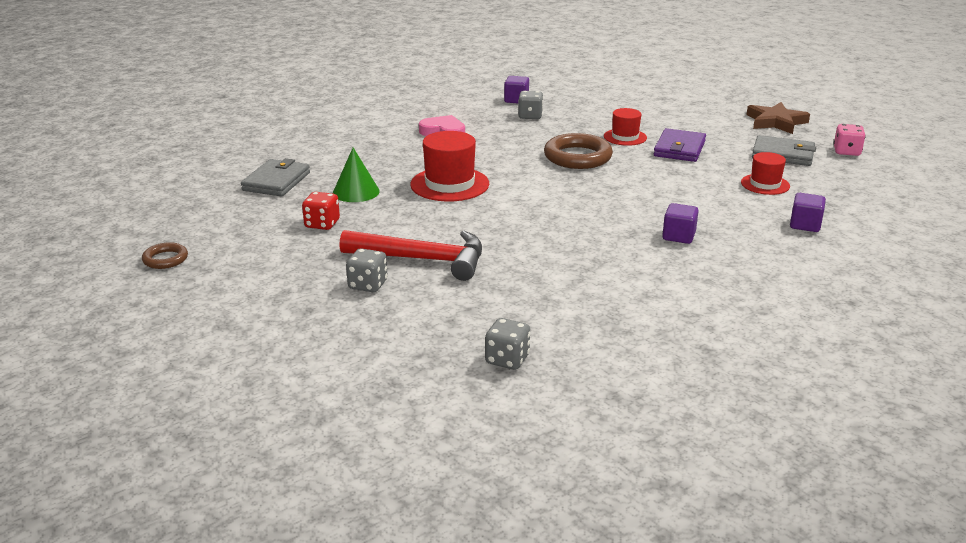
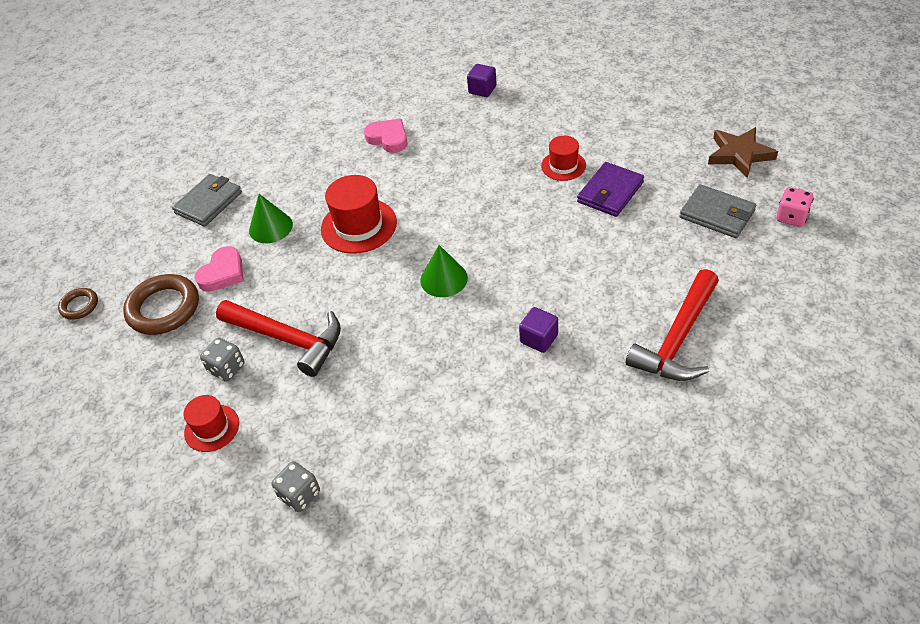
camera: 20 degrees right, 20 degrees up
red dice [302,192,340,230] -> pink heart [195,246,244,292]
grey dice [518,91,543,119] -> none
brown ring [544,133,613,169] -> brown ring moved to [123,274,199,335]
red hat [741,152,790,195] -> red hat moved to [183,395,239,452]
purple cube [790,193,826,232] -> red hammer [626,269,719,381]
none -> green cone [420,245,468,297]

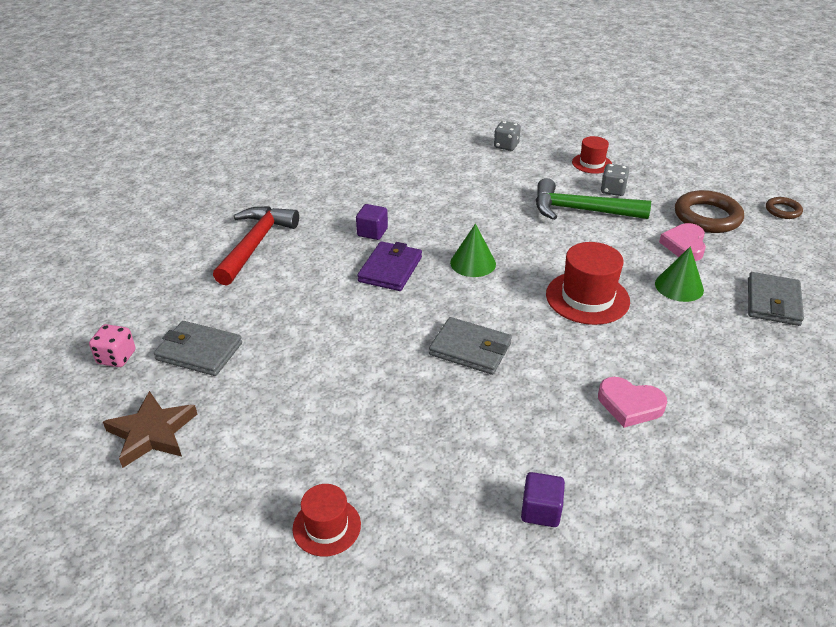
camera: 160 degrees right, 10 degrees down
red hammer [216,300,341,377] -> green hammer [536,178,651,220]
red hat [541,136,586,181] -> red hat moved to [293,484,361,557]
purple wallet [577,162,644,217] -> purple wallet moved to [357,241,422,291]
none -> grey wallet [429,317,512,375]

